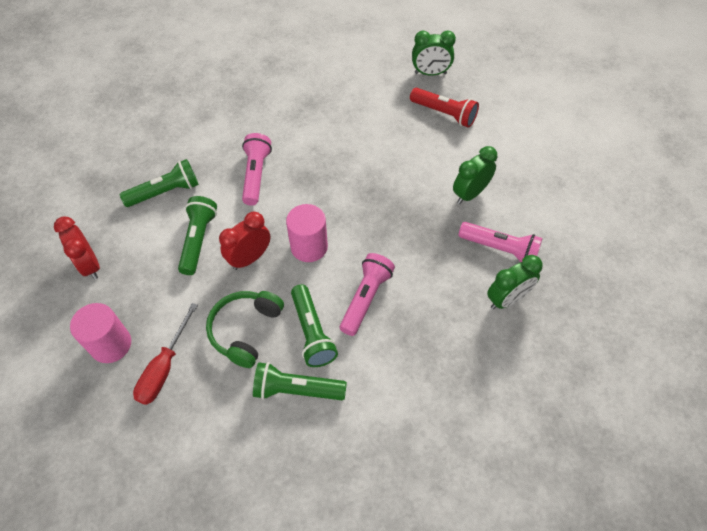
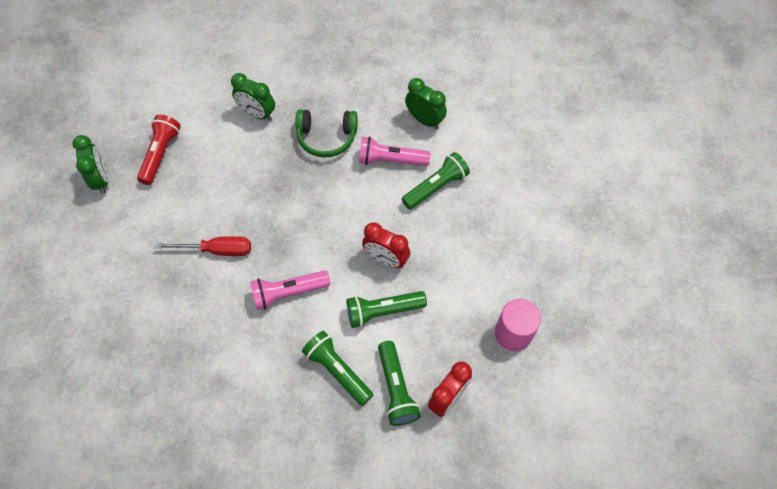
camera: 110 degrees left, 5 degrees up
red screwdriver [133,303,198,405] -> red screwdriver moved to [154,236,251,256]
green headphones [206,291,284,368] -> green headphones moved to [296,109,358,158]
green flashlight [253,362,347,400] -> green flashlight moved to [378,341,421,426]
pink cylinder [286,204,328,262] -> none
pink flashlight [459,222,542,262] -> none
green clock [487,255,543,309] -> green clock moved to [405,78,447,129]

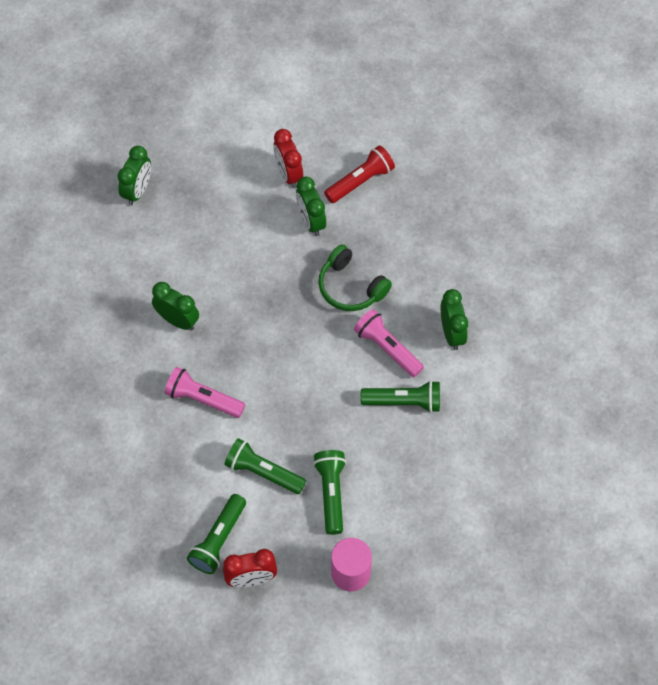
camera: 40 degrees right, 0 degrees up
red flashlight [137,115,181,185] -> red flashlight moved to [324,145,395,203]
red screwdriver [154,236,251,256] -> green clock [152,282,199,330]
green flashlight [302,331,373,406] -> green flashlight moved to [313,450,346,535]
red clock [362,222,410,268] -> red clock moved to [274,129,303,188]

